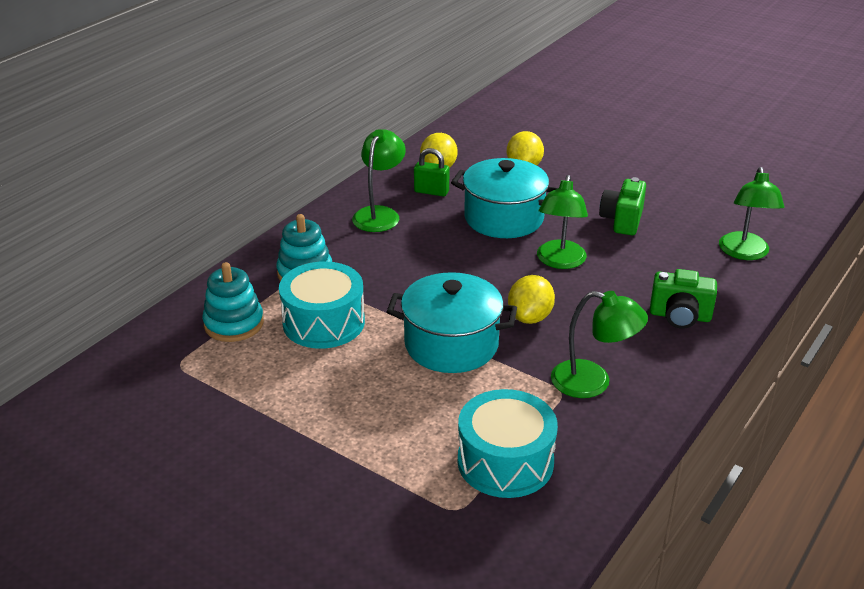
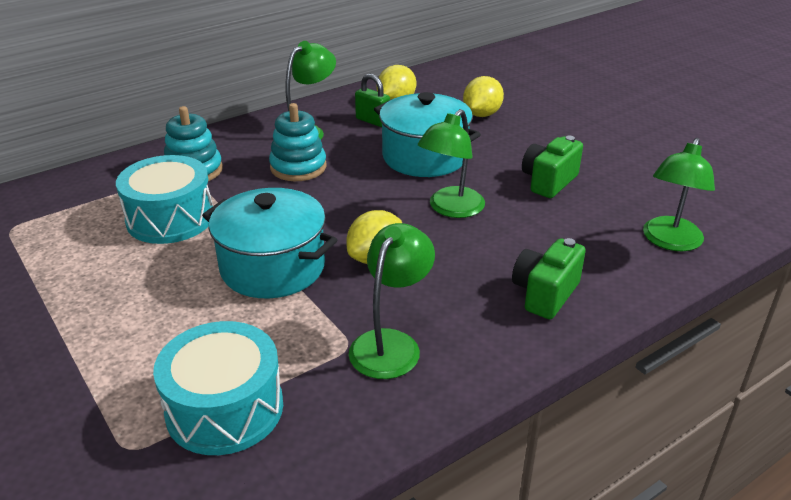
camera: 20 degrees right, 0 degrees up
turquoise stacking toy [202,262,264,342] -> turquoise stacking toy moved to [269,103,326,181]
green lamp [551,291,648,398] -> green lamp turned 105 degrees counterclockwise [349,223,435,379]
green camera [650,269,717,329] -> green camera turned 90 degrees clockwise [512,238,586,319]

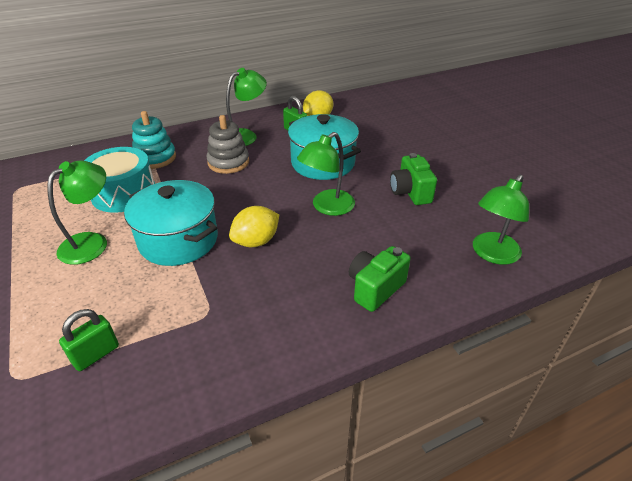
camera: 10 degrees right, 5 degrees up
turquoise drum [153,321,283,455] -> green padlock [59,309,119,371]
turquoise stacking toy [269,103,326,181] -> grey stacking toy [207,115,249,174]
green lamp [349,223,435,379] -> green lamp moved to [47,161,107,265]
yellow lemon [463,76,504,117] -> none
green camera [522,135,583,198] -> green camera turned 60 degrees counterclockwise [390,153,437,205]

